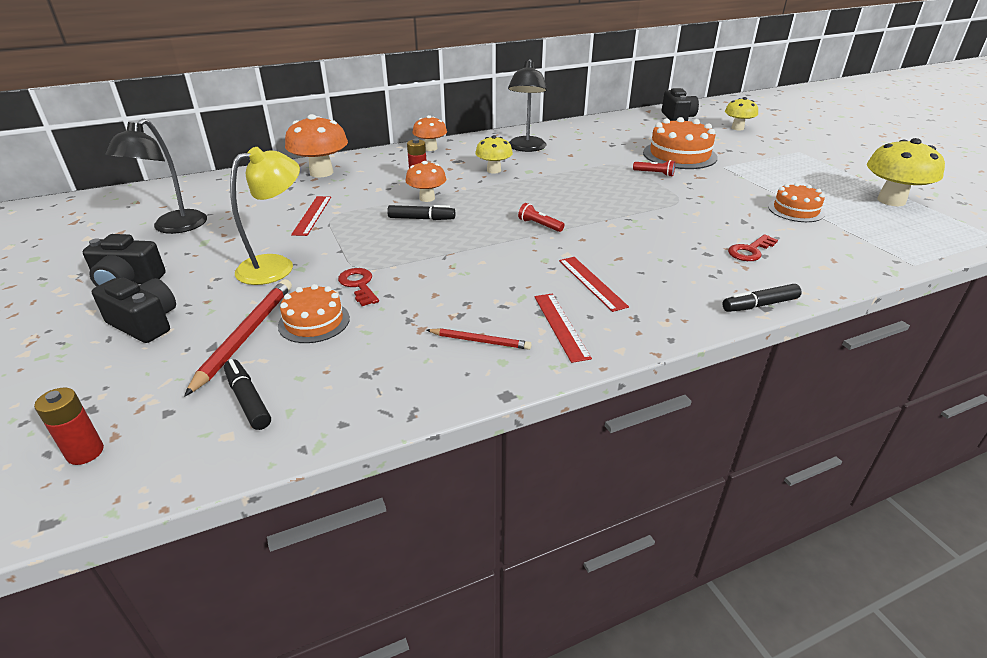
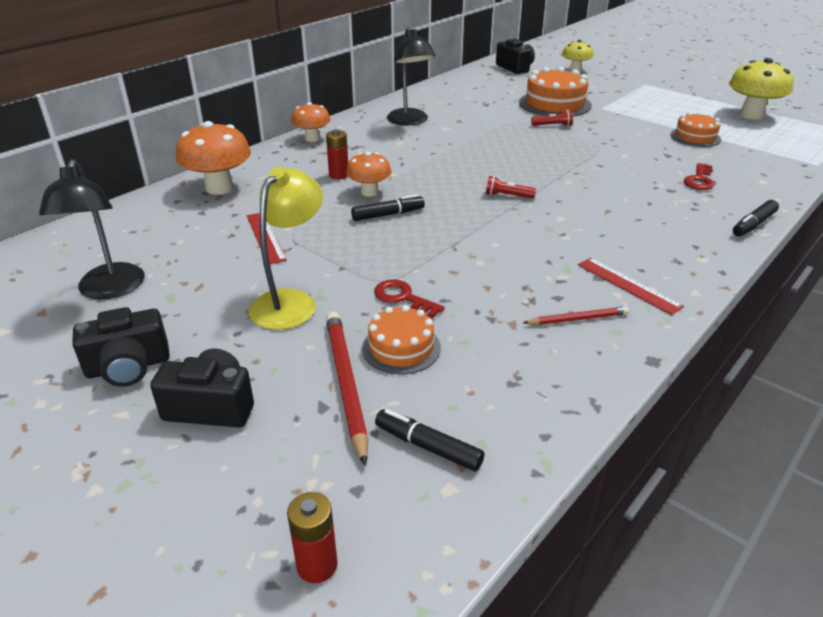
camera: 25 degrees left, 0 degrees up
yellow mushroom [475,135,513,174] -> none
red ruler [559,257,629,312] -> none

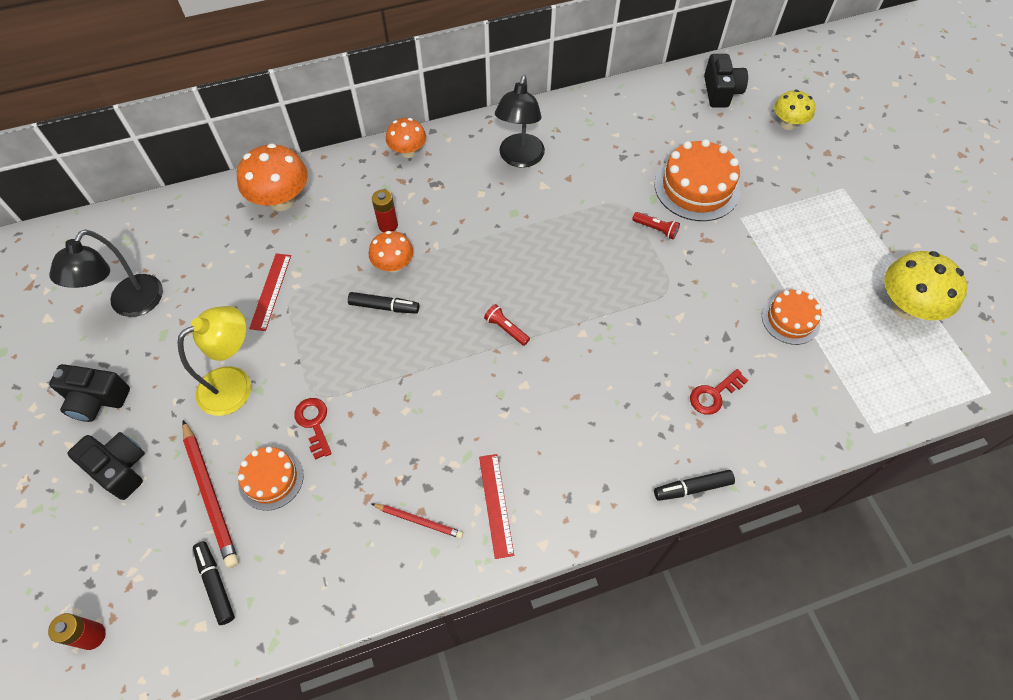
camera: 30 degrees right, 25 degrees up
red pencil [326,312,368,466] -> red pencil turned 135 degrees clockwise [182,420,239,568]

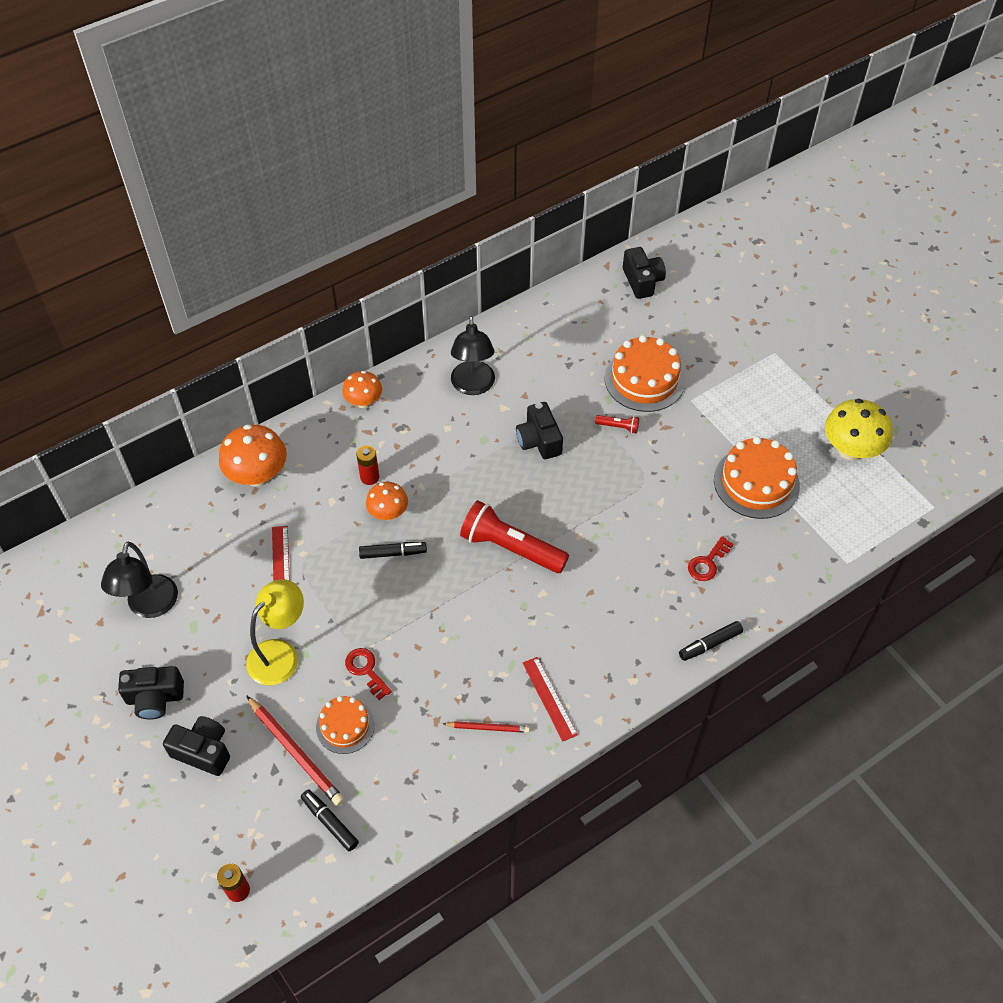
camera: 15 degrees left, 5 degrees down
red flashlight [484,304,530,346] -> red flashlight [460,500,569,573], size x2.33
orange cake [762,289,821,345] -> orange cake [714,436,800,519], size x1.65
yellow mushroom [774,90,815,130] -> none
none -> black camera [516,402,563,459]

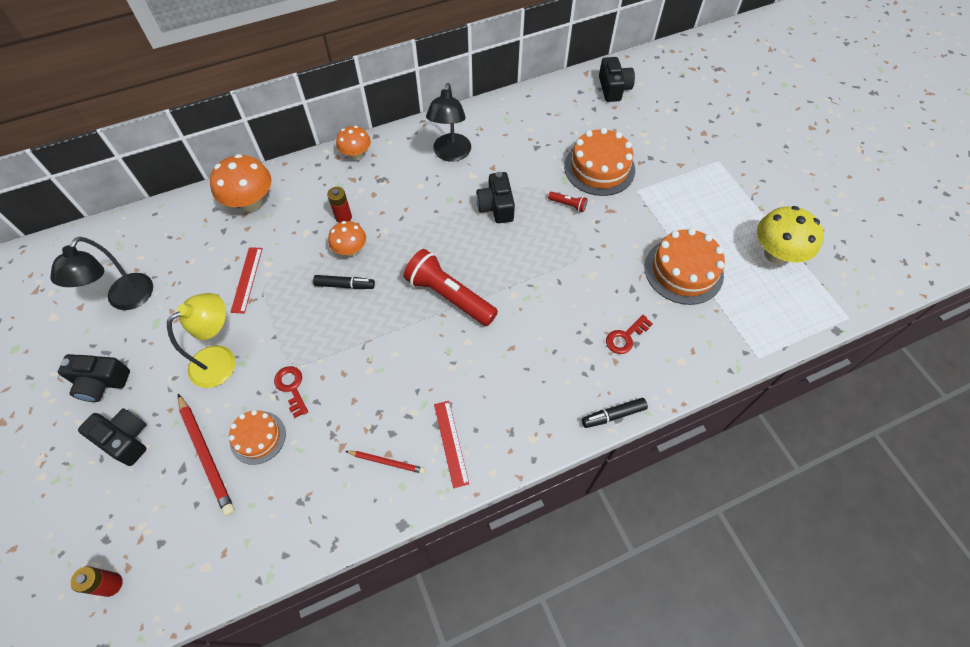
camera: 10 degrees right, 5 degrees up
black marker [301,789,359,851] -> none

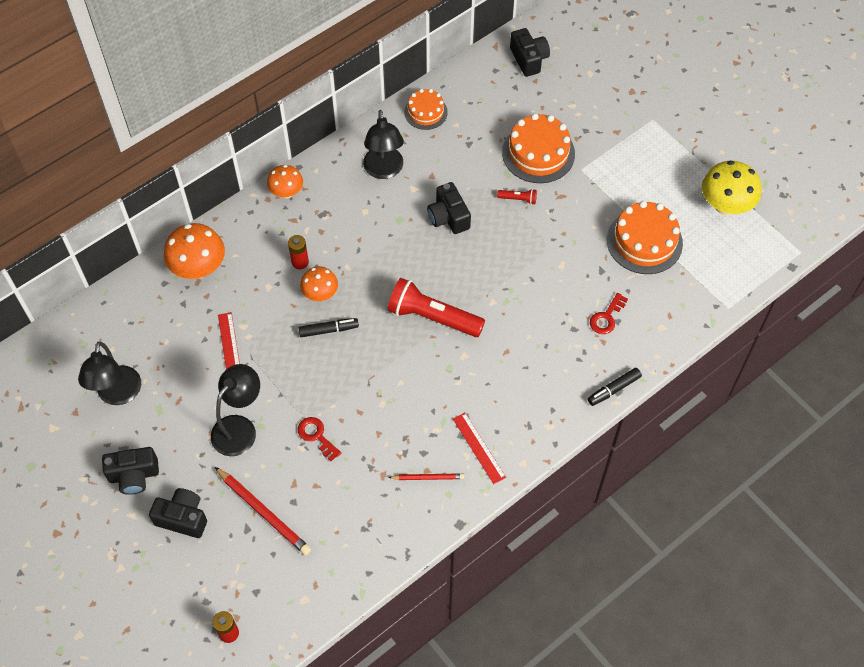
camera: 15 degrees left, 0 degrees up
yellow lamp [167,293,236,388] -> black lamp [211,364,260,456]
orange cake [229,410,286,465] -> orange cake moved to [404,89,448,130]

